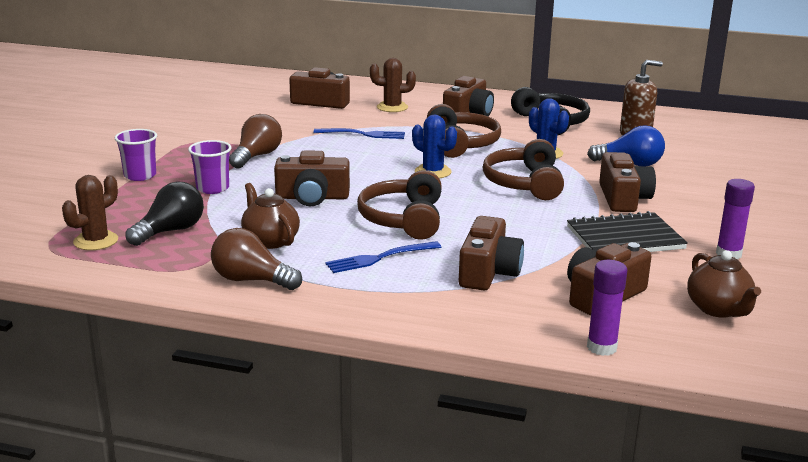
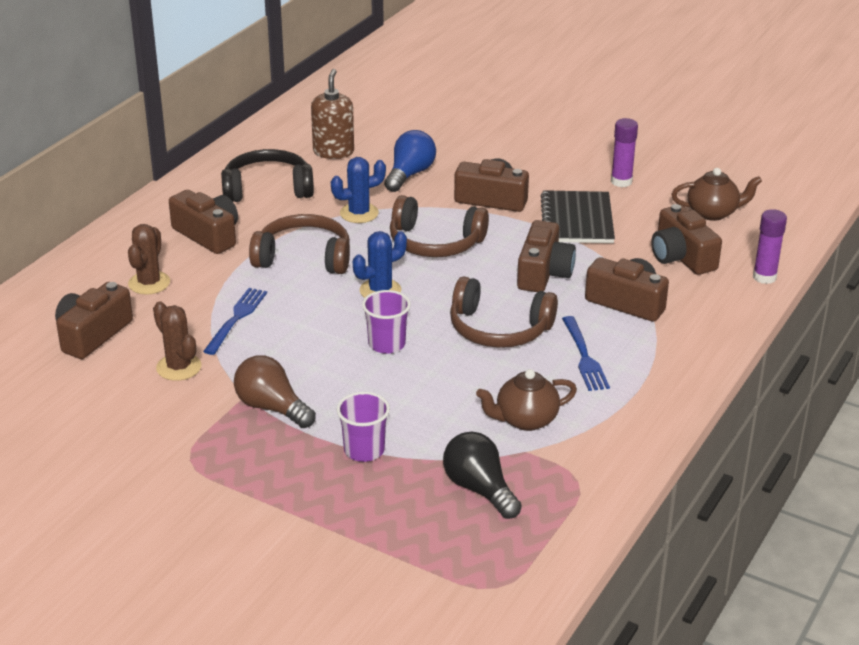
camera: 75 degrees left, 10 degrees up
brown cactus [62,175,118,250] -> brown cactus moved to [153,301,202,381]
purple cup [115,129,157,181] -> purple cup moved to [362,290,411,354]
brown light bulb [211,228,302,290] -> none
brown camera [274,151,350,207] -> brown camera moved to [517,220,576,292]

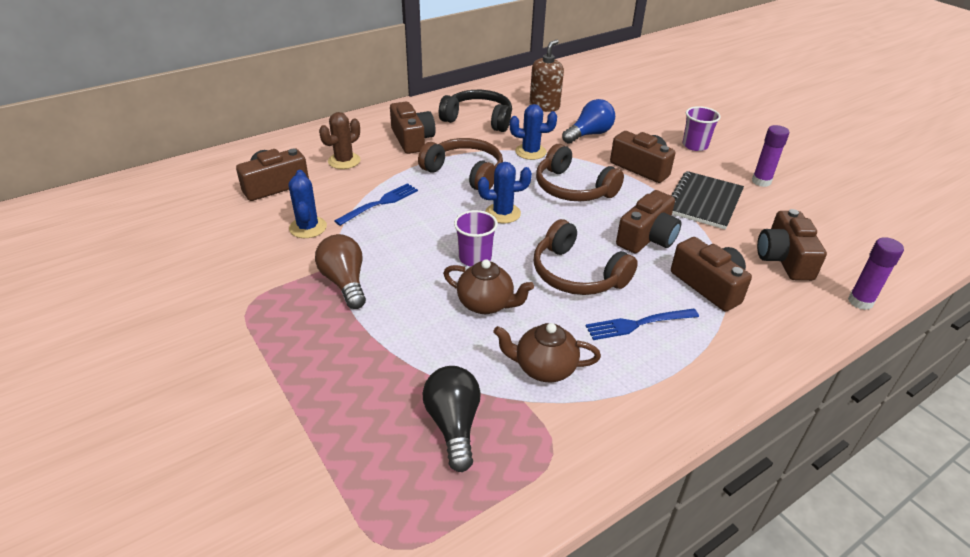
camera: 25 degrees right, 5 degrees up
brown cactus [153,301,202,381] -> blue cactus [289,170,327,238]
purple cup [337,392,390,462] -> purple cup moved to [682,106,721,151]
blue fork [562,316,610,391] -> blue fork turned 60 degrees clockwise [586,308,699,340]
brown teapot [671,168,762,221] -> brown teapot moved to [443,259,534,314]

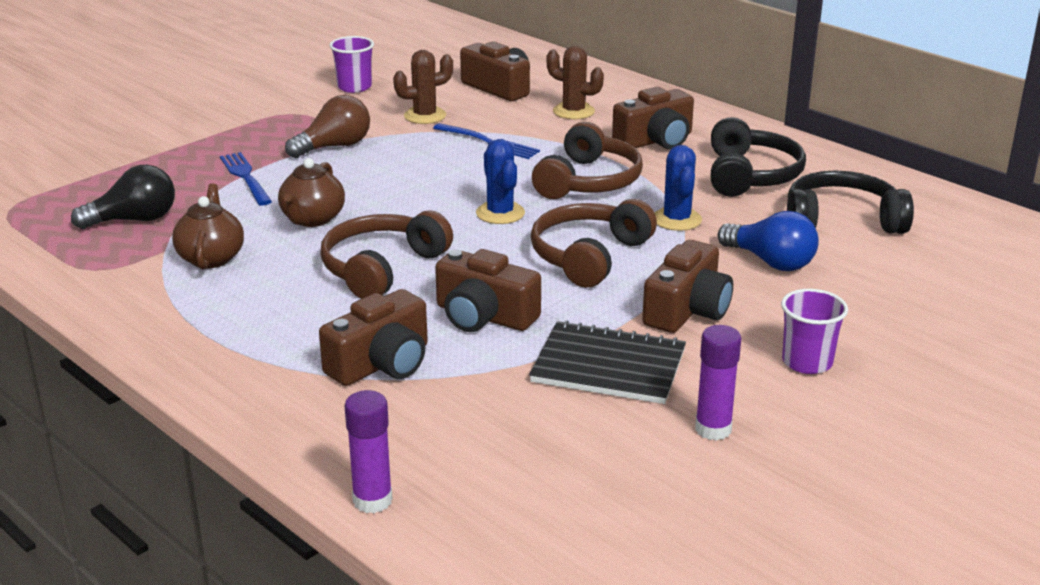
camera: 80 degrees right, 10 degrees down
blue cactus [289,170,327,238] -> brown cactus [393,50,453,124]
purple cup [454,210,498,266] -> purple cup moved to [329,36,374,93]
brown soap dispenser [530,40,564,112] -> black headphones [787,170,914,234]
blue fork [586,308,699,340] -> blue fork moved to [220,152,272,206]
brown camera [757,209,827,281] -> none

